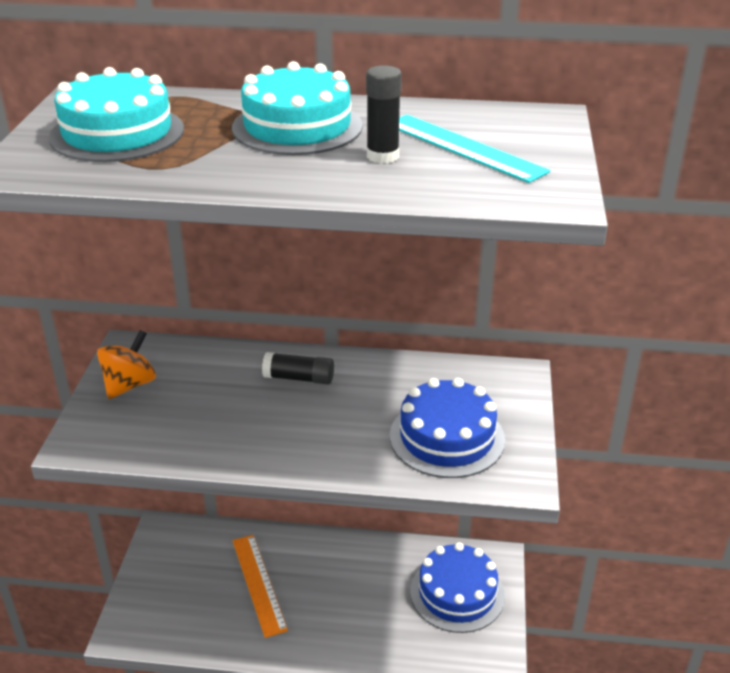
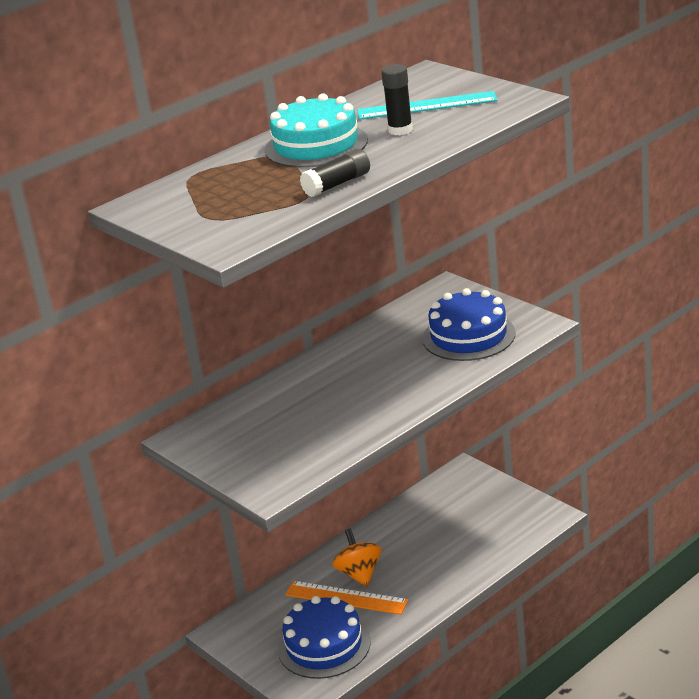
camera: 45 degrees left, 5 degrees down
turquoise cake [49,67,184,162] -> none
orange spinning top [97,330,156,399] -> orange spinning top moved to [332,528,381,587]
black glue stick [262,352,334,385] -> black glue stick moved to [300,149,370,197]
blue cake [410,542,505,633] -> blue cake moved to [278,596,371,679]

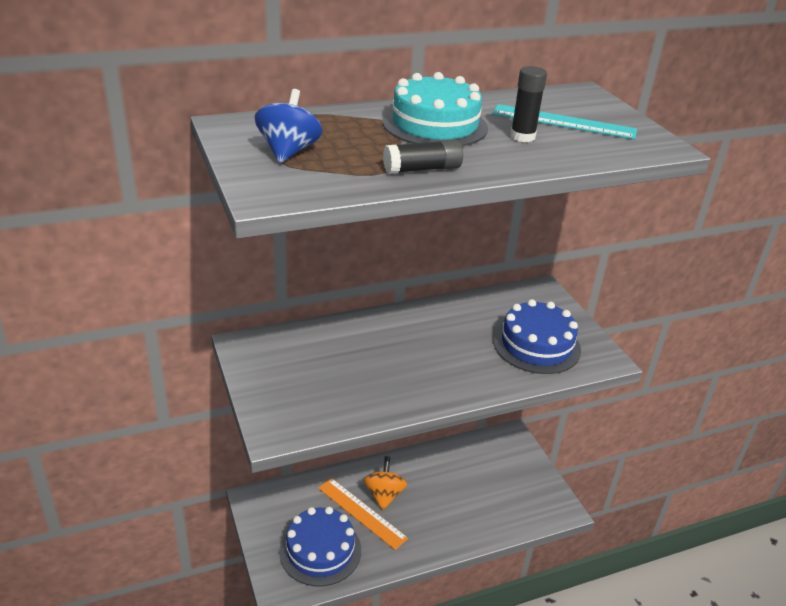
camera: 15 degrees right, 5 degrees up
none -> blue spinning top [255,89,322,163]

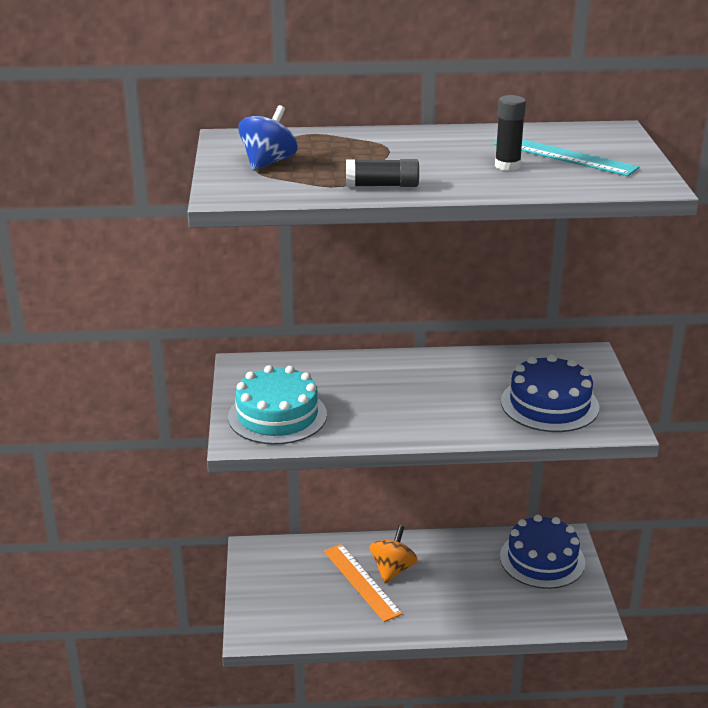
camera: 20 degrees right, 5 degrees down
blue cake [279,507,361,586] -> blue cake moved to [500,515,585,589]
turquoise cake [383,72,488,146] -> turquoise cake moved to [228,365,327,445]

